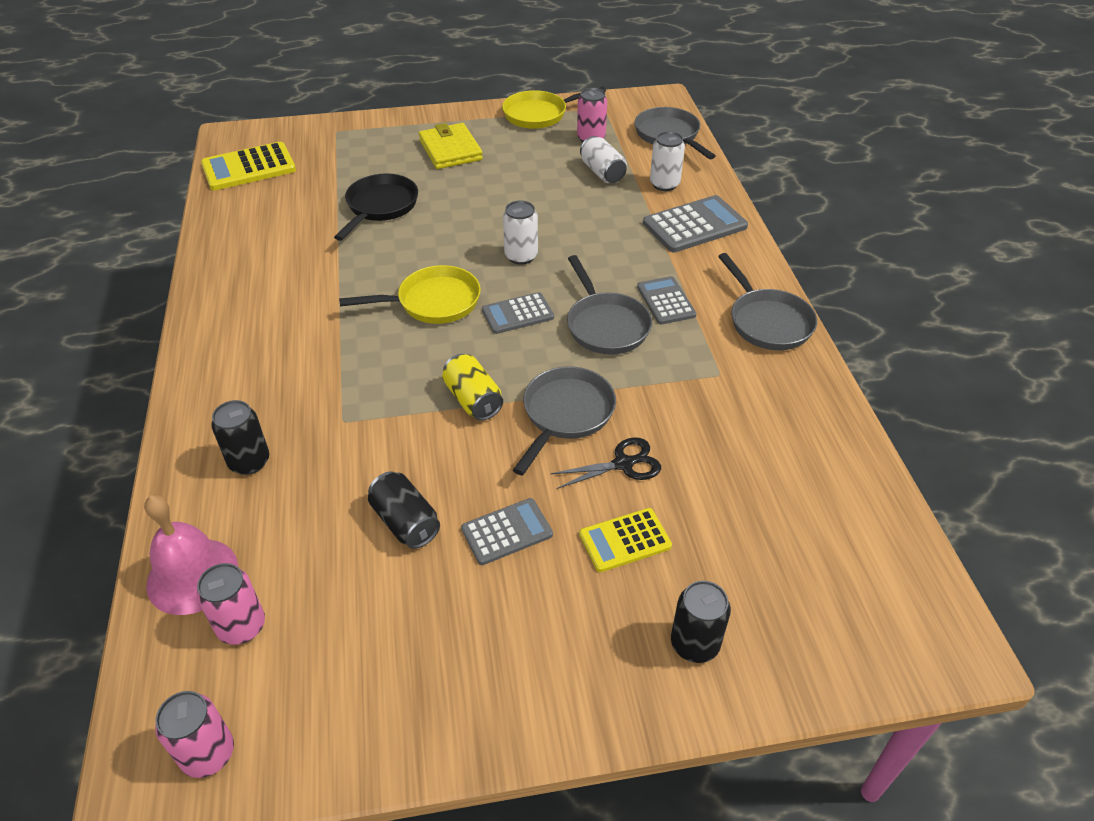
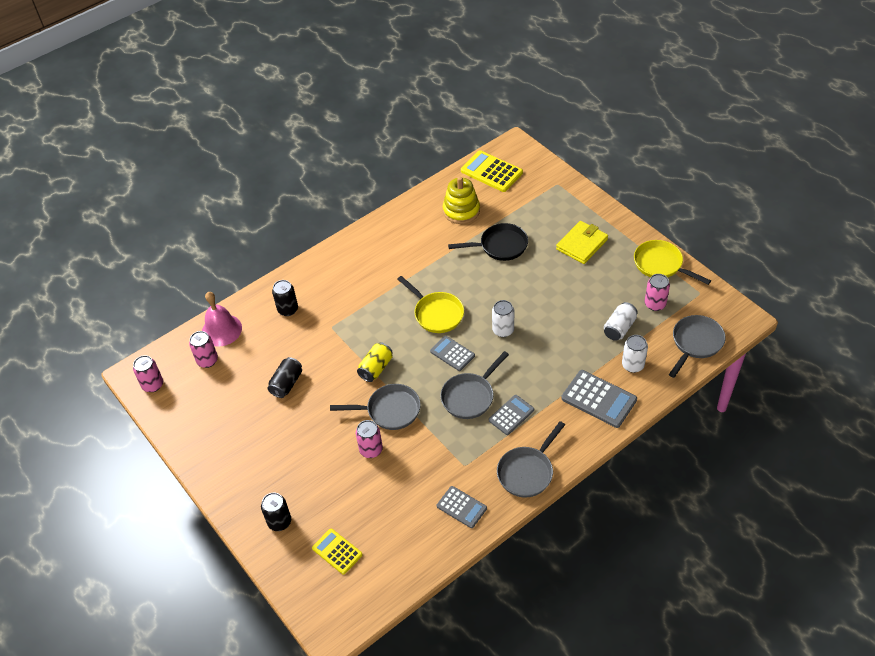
camera: 65 degrees right, 5 degrees up
grey calculator [461,498,553,565] -> grey calculator moved to [437,486,487,528]
black scissors [550,437,661,489] -> pink can [356,420,383,458]
yellow calculator [579,508,672,572] -> yellow calculator moved to [312,529,363,575]
none -> yellow stacking toy [443,176,480,224]

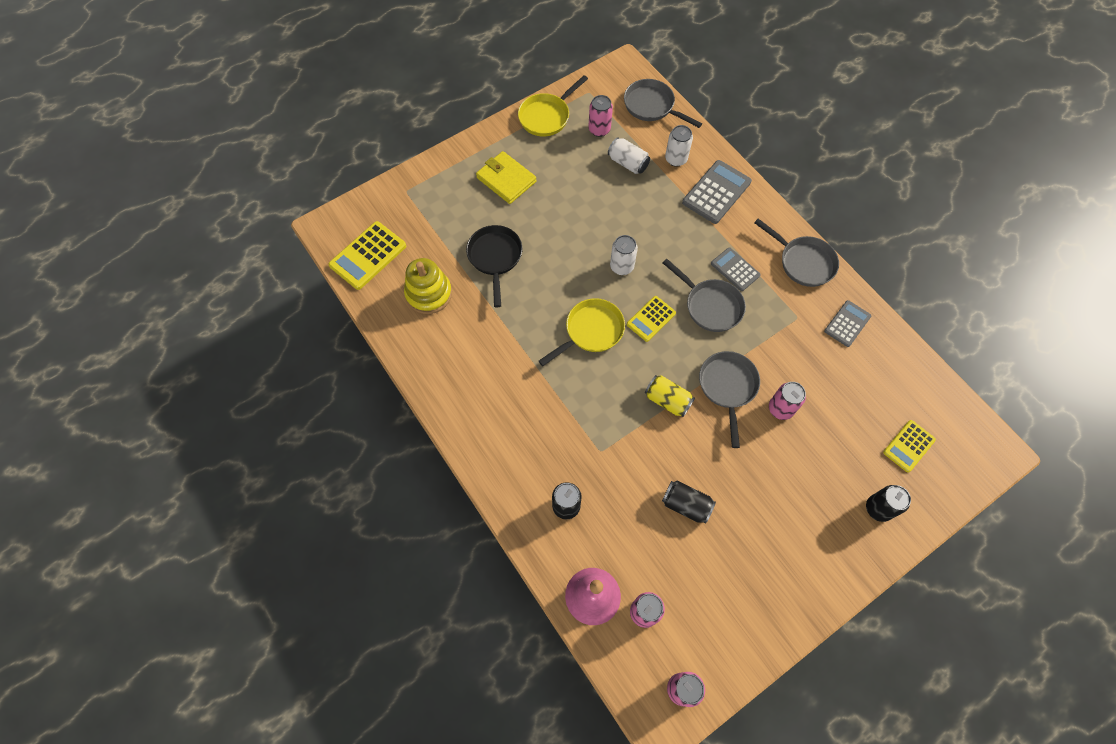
camera: 90 degrees left, 15 degrees up
grey calculator [430,336,475,371] -> yellow calculator [627,296,676,342]

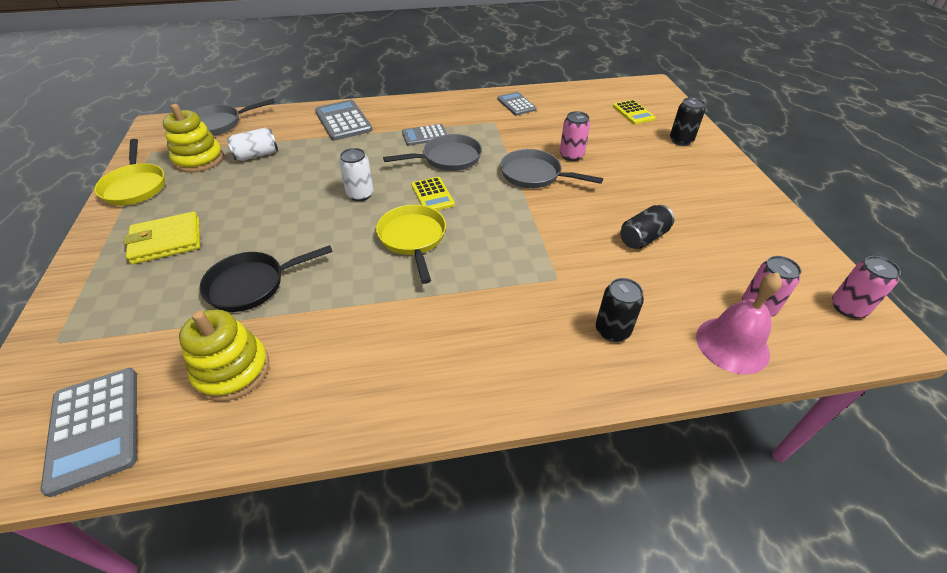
camera: 65 degrees left, 20 degrees down
yellow calculator [329,221,406,290] -> grey calculator [41,368,137,497]
black pan [466,225,522,307] -> black pan turned 45 degrees counterclockwise [200,245,333,312]
pink can [588,95,613,137] -> yellow stacking toy [163,104,223,173]
yellow can [645,375,695,417] -> none
white can [665,125,693,167] -> none
grey pan [754,219,839,287] -> none

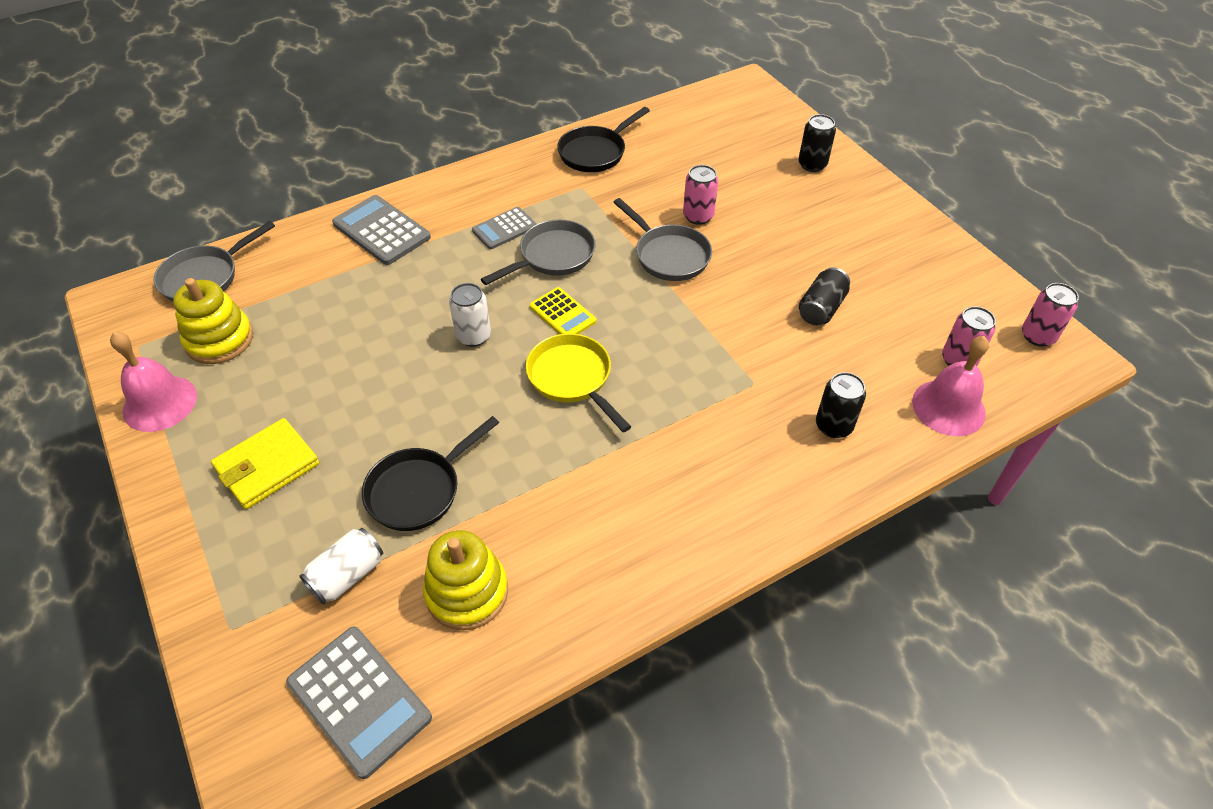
camera: 20 degrees left, 5 degrees up
yellow pan [94,139,165,206] -> pink bell [110,332,197,432]
white can [227,128,278,161] -> white can moved to [299,528,383,605]
grey calculator [497,92,537,116] -> black pan [557,107,650,172]
grey pan [500,149,603,188] -> grey pan turned 135 degrees counterclockwise [613,198,712,281]
yellow calculator [613,100,656,124] -> none

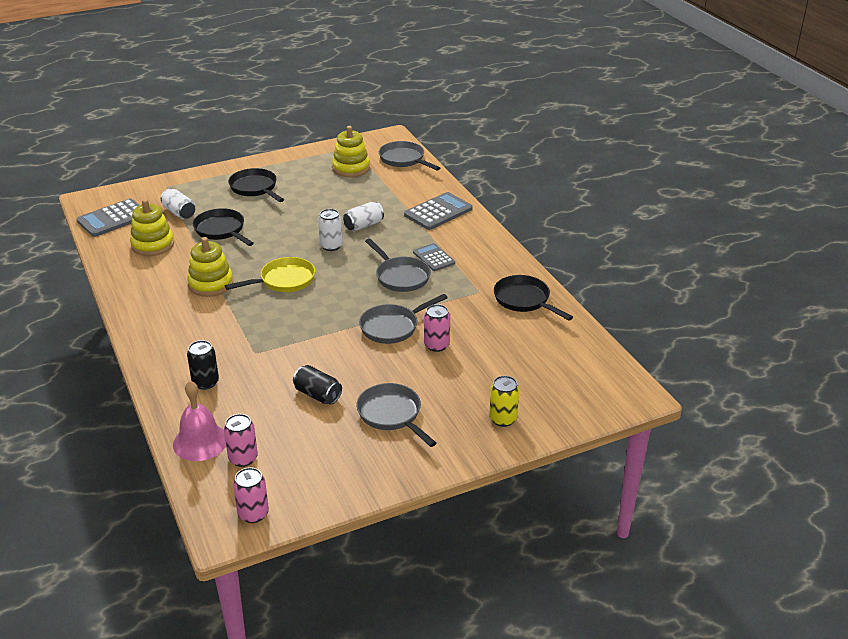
camera: 95 degrees right, 15 degrees down
pink bell [110,332,197,432] -> none
yellow wallet [211,418,319,509] -> black pan [228,168,284,202]
yellow calculator [530,287,596,334] -> none
black can [798,114,836,172] -> yellow can [489,376,519,427]
none -> yellow stacking toy [187,237,233,297]
none -> white can [343,202,384,231]
none -> grey pan [356,383,437,447]

